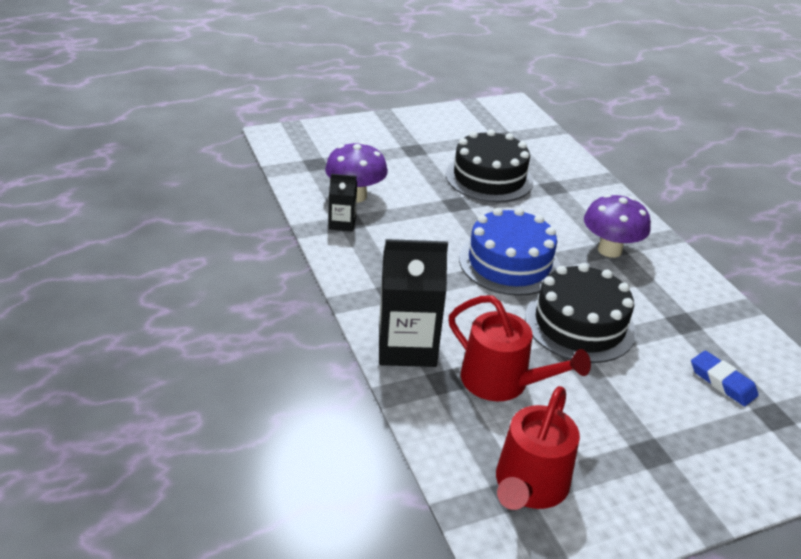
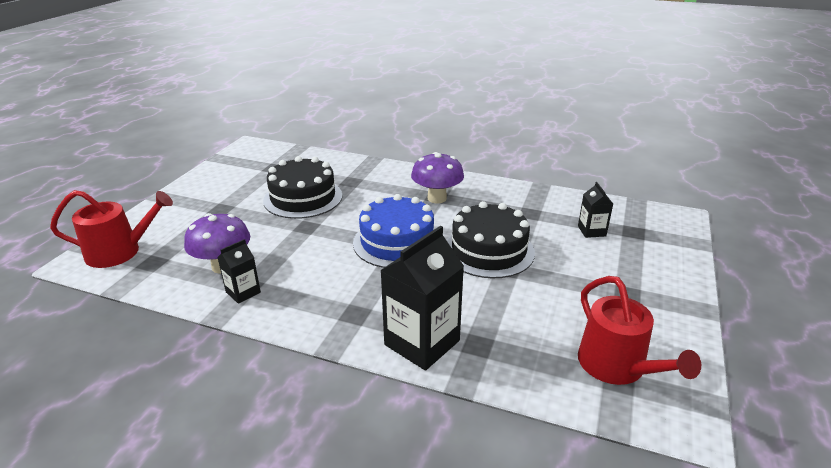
camera: 45 degrees left, 5 degrees down
red watering can [449,295,591,401] -> red watering can moved to [50,190,173,268]
blue eraser [691,351,759,406] -> black carton [578,182,613,238]

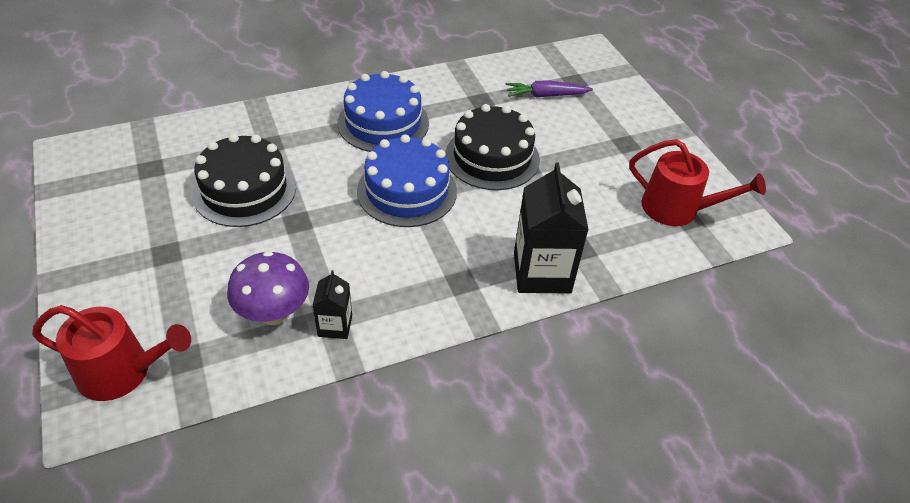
camera: 45 degrees left, 15 degrees up
red watering can [50,190,173,268] -> red watering can turned 60 degrees clockwise [32,305,191,401]
purple mushroom [411,152,464,203] -> blue cake [337,71,429,152]
black carton [578,182,613,238] -> purple carrot [506,81,593,97]

